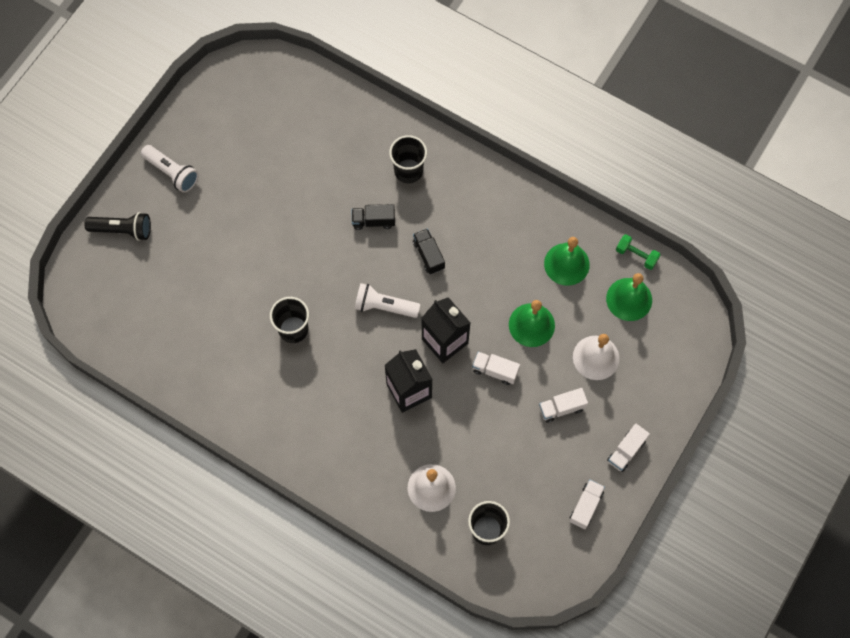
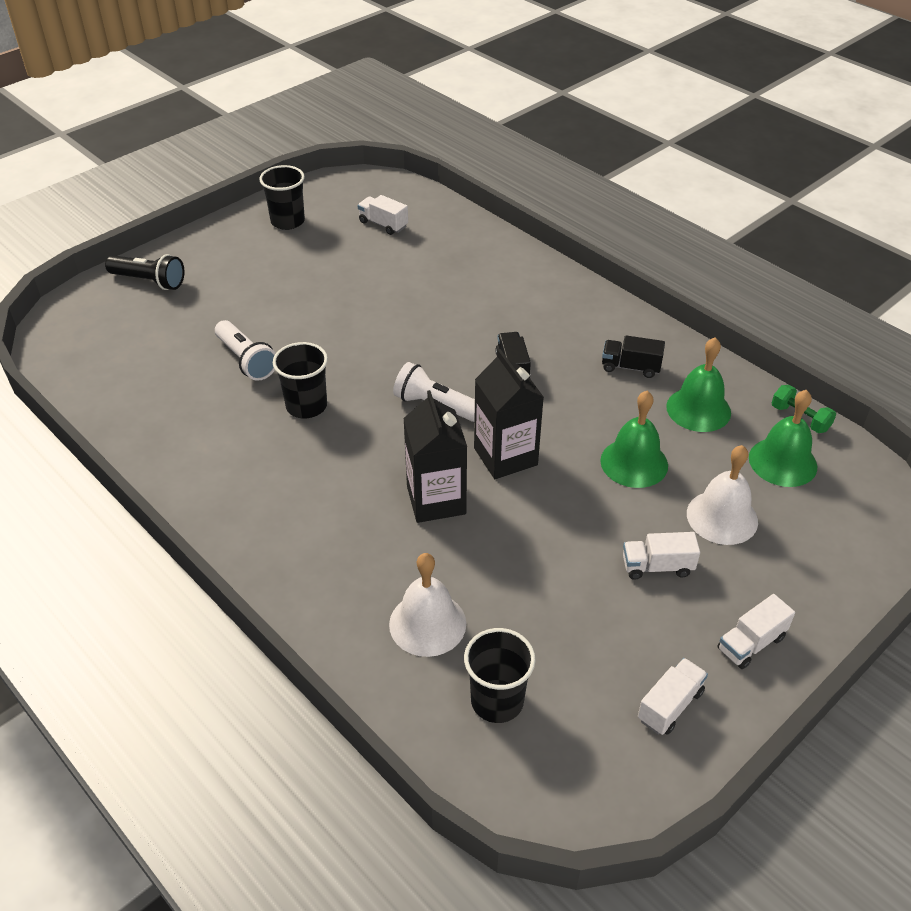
camera: 15 degrees right, 25 degrees down
white flashlight [141,145,199,193] -> white flashlight moved to [215,320,276,381]
black truck [352,204,395,230] -> black truck moved to [602,335,665,378]
black cup [389,135,427,183] -> black cup moved to [259,165,305,230]
white truck [472,352,520,385] -> white truck moved to [357,195,408,235]

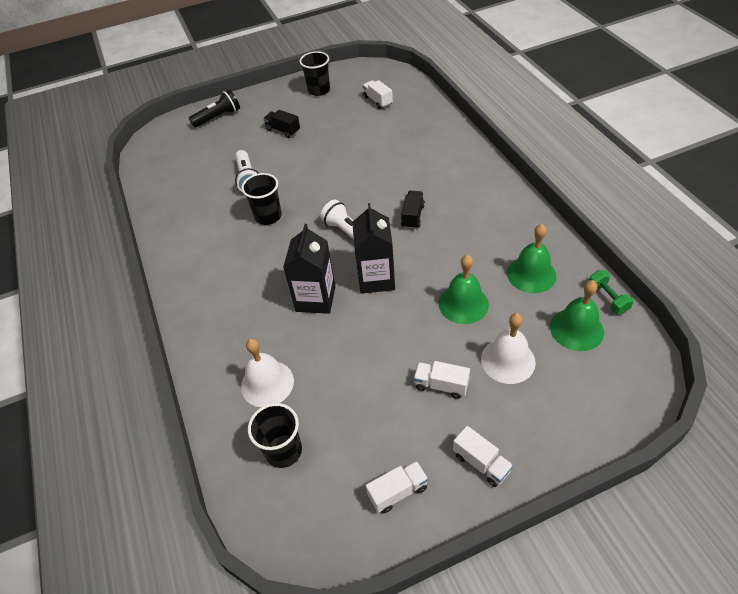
camera: 25 degrees right, 5 degrees up
black flashlight [105,254,184,290] -> black flashlight turned 75 degrees counterclockwise [189,89,240,128]
black truck [602,335,665,378] -> black truck moved to [263,110,300,138]
white truck [718,594,795,669] -> white truck turned 120 degrees counterclockwise [453,426,513,487]

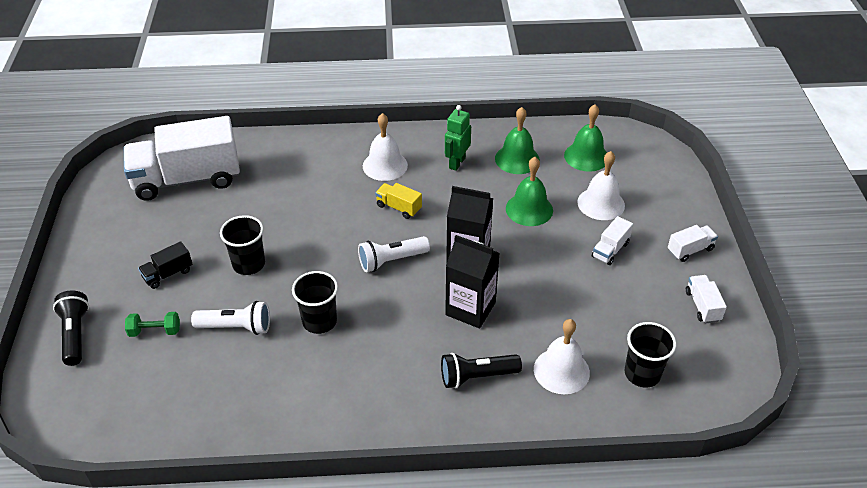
camera: 75 degrees left, 5 degrees down
black cup [299,51,330,96] -> black cup moved to [220,215,265,275]
white truck [363,80,393,109] -> white truck [124,116,240,201], size x2.44
black truck [401,190,425,229] -> yellow truck [375,183,422,219]
green dumbbell [589,270,634,314] -> green dumbbell moved to [125,312,180,337]
none -> white bell [363,113,408,181]
none -> black flashlight [441,353,522,389]
none -> green robot [445,105,471,171]

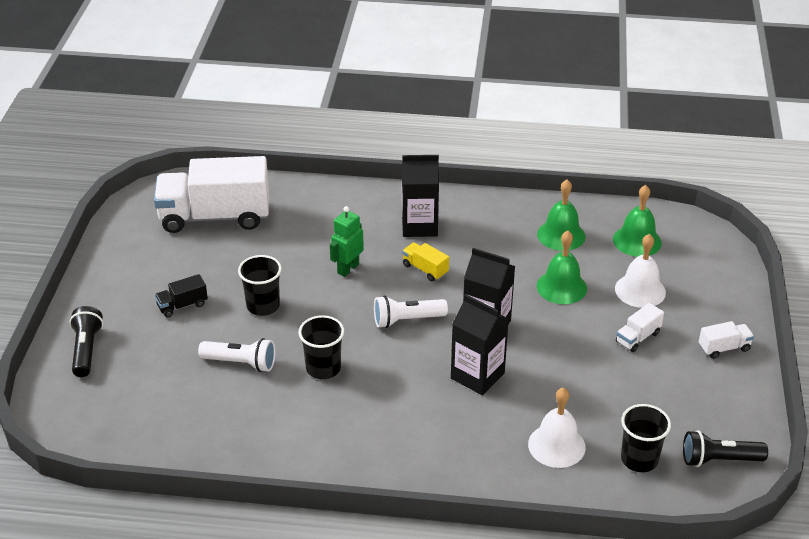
camera: 10 degrees right, 5 degrees down
green dumbbell [125,312,180,337] -> none
white bell [363,113,408,181] -> black carton [402,155,439,237]
black flashlight [441,353,522,389] -> black flashlight moved to [683,430,768,467]
green robot [445,105,471,171] -> green robot moved to [330,206,364,277]
white truck [686,275,727,323] -> none

